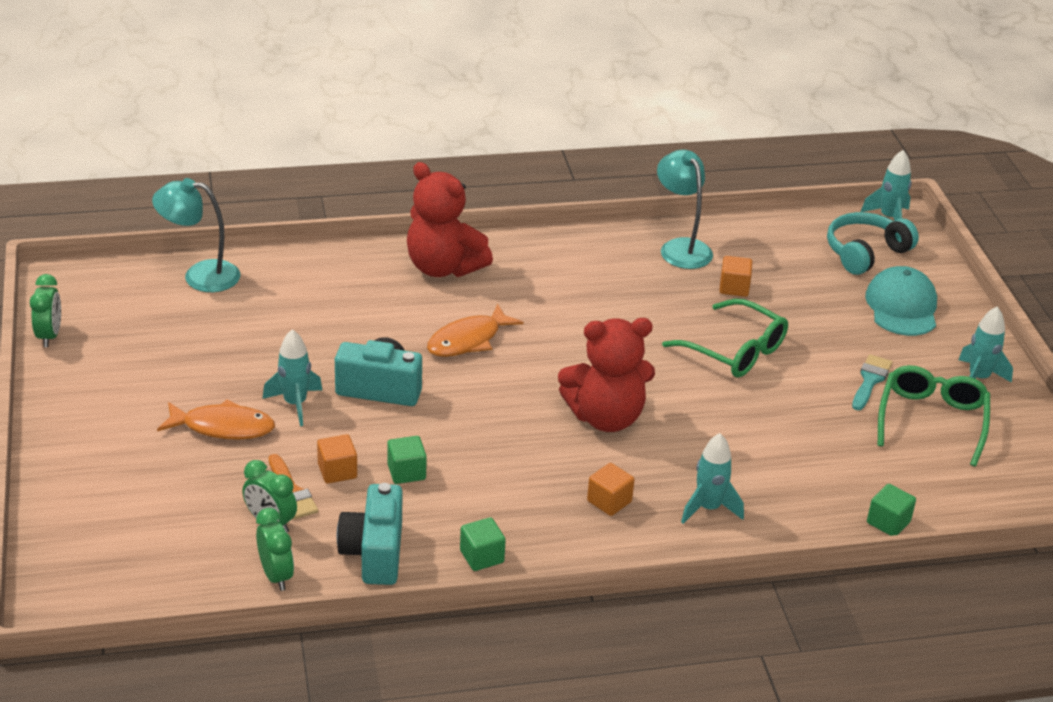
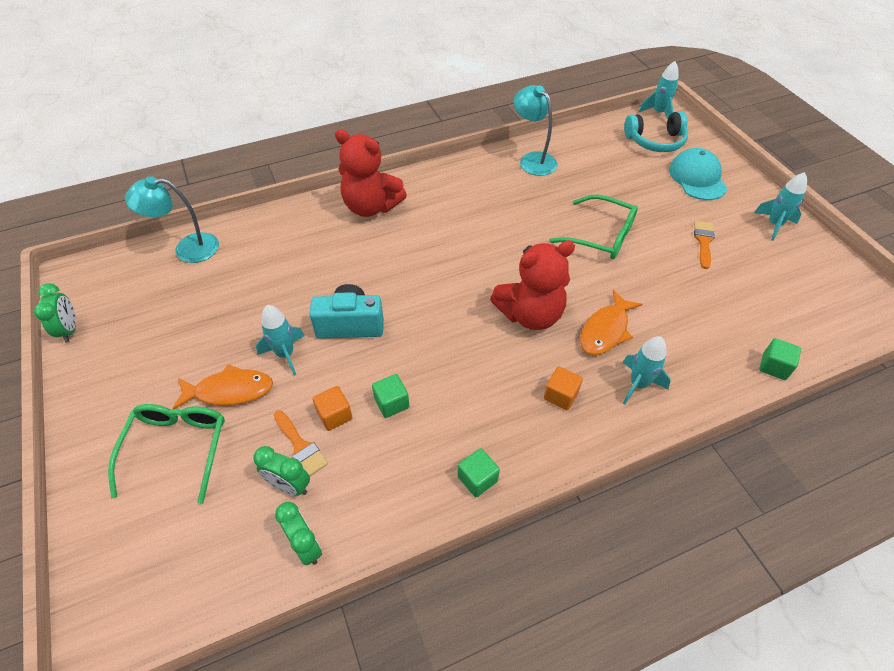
camera: 10 degrees left, 15 degrees up
turquoise camera [337,483,402,585] -> none
orange fish [427,304,524,357] -> orange fish moved to [580,290,643,355]
orange cube [719,256,752,297] -> none
turquoise headphones [827,212,919,275] -> turquoise headphones turned 135 degrees counterclockwise [624,111,688,152]
turquoise brush [852,354,893,410] -> orange brush [694,221,715,269]
green glasses [878,365,990,467] -> green glasses moved to [108,404,225,504]

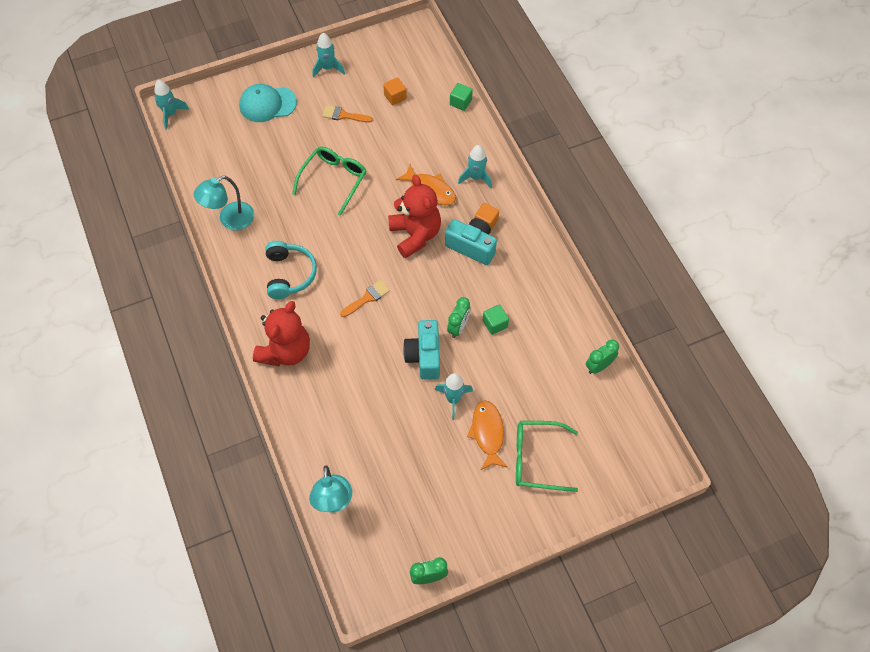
camera: 90 degrees left, 10 degrees up
green clock [253,446,310,496] -> green clock moved to [447,297,470,338]
orange brush [274,411,328,476] -> orange brush moved to [340,280,390,317]
orange cube [313,386,353,431] -> orange cube moved to [383,77,407,105]
green cube [458,448,500,497] -> none
turquoise headphones [624,111,688,152] -> turquoise headphones moved to [265,241,317,299]
none -> turquoise camera [445,218,497,265]

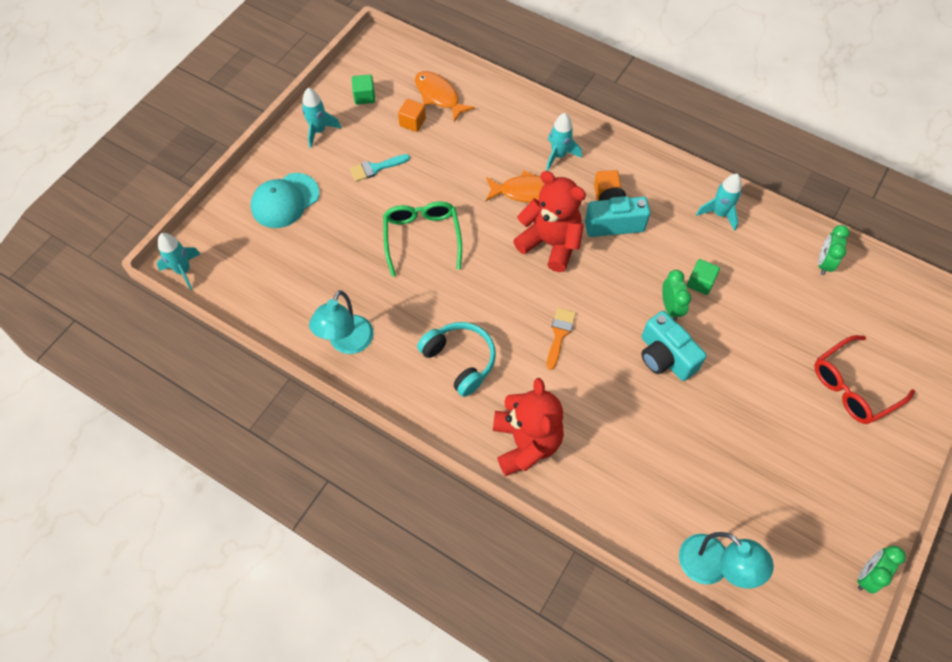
camera: 35 degrees left, 0 degrees up
orange brush [322,105,373,123] -> turquoise brush [350,154,410,182]
turquoise rocket [435,373,473,420] -> turquoise rocket moved to [696,174,742,231]
green cube [450,83,473,111] -> green cube moved to [352,75,375,105]
orange fish [467,400,508,470] -> orange fish moved to [415,71,475,122]
green glasses [516,421,578,492] -> red glasses [814,335,915,424]

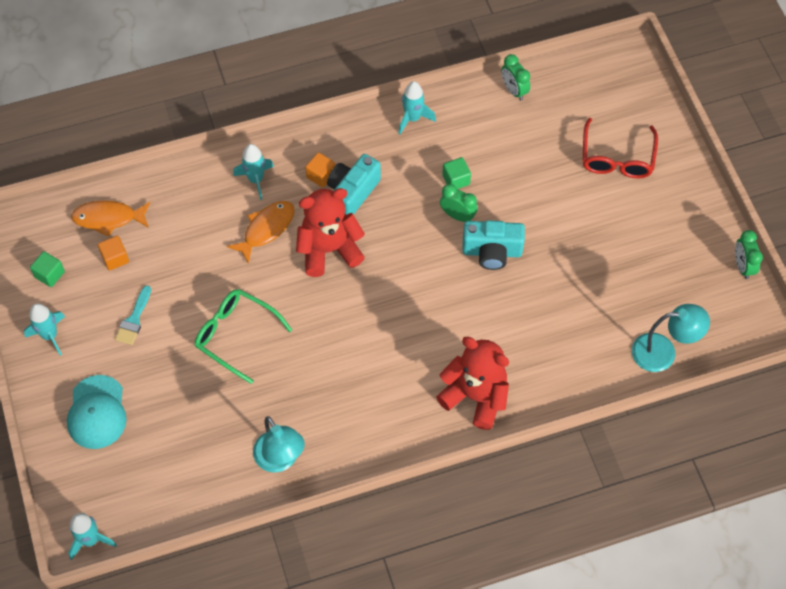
camera: 50 degrees left, 0 degrees up
turquoise headphones [417,322,496,397] -> none
orange brush [547,308,576,370] -> none

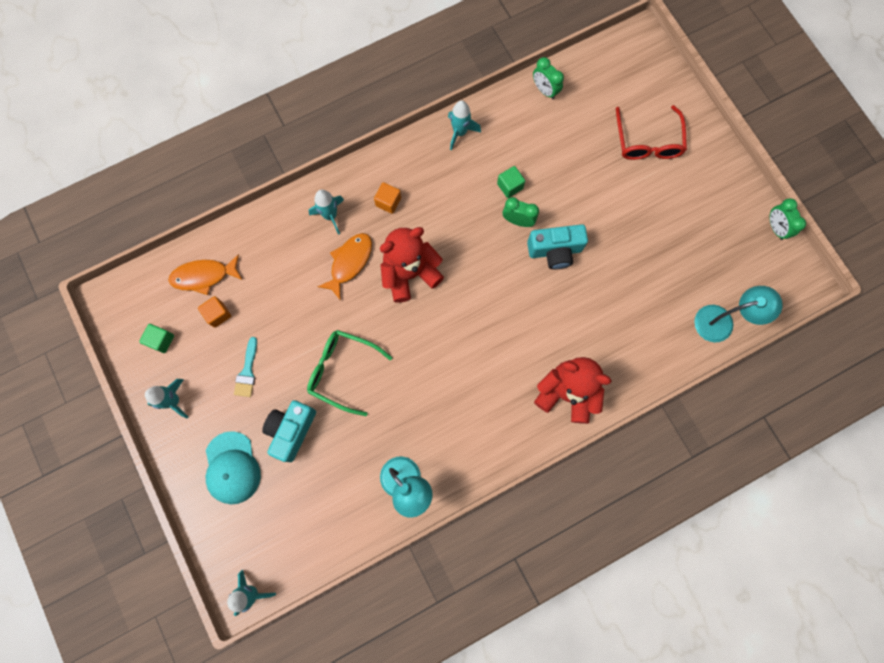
camera: 10 degrees left, 15 degrees up
turquoise camera [327,154,381,215] -> turquoise camera moved to [262,400,316,462]

